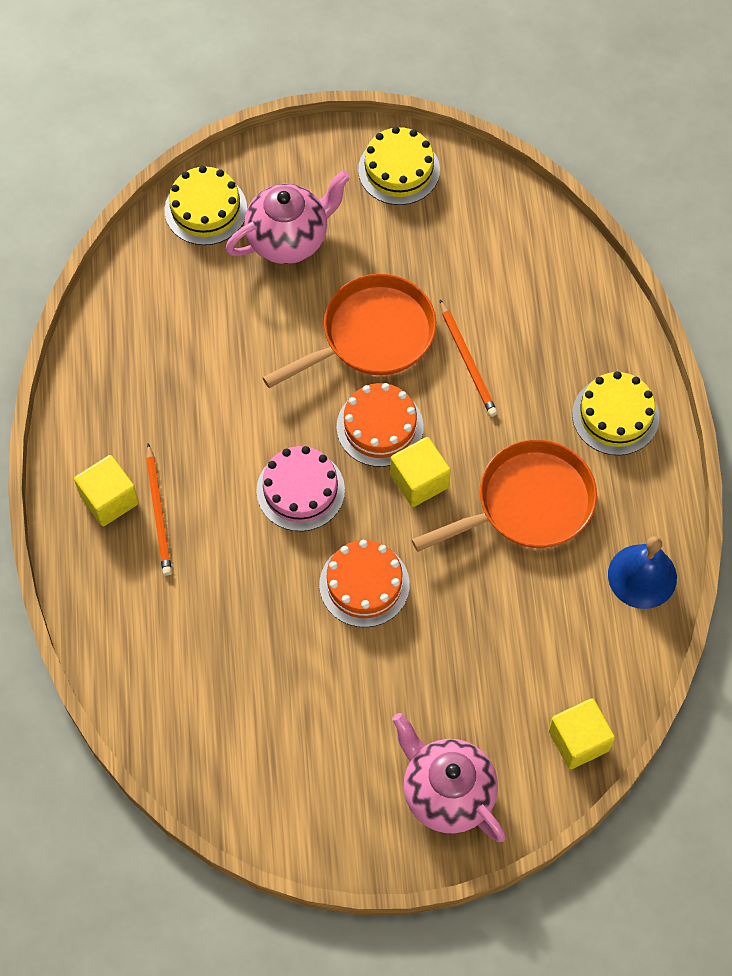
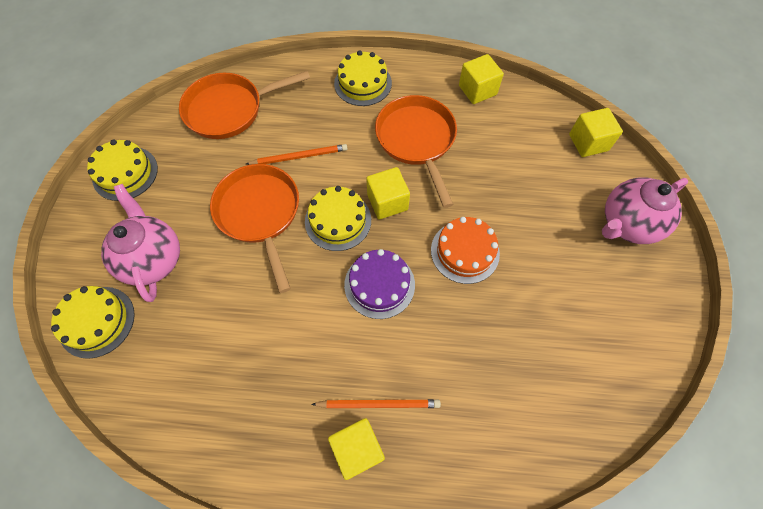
camera: 80 degrees left, 0 degrees up
pink cake [256,446,345,531] -> purple cake [344,249,415,319]
orange cake [337,383,424,467] -> yellow cake [305,186,371,251]
blue bell [608,536,677,609] -> yellow cube [459,54,504,104]
none -> orange pan [179,71,310,139]

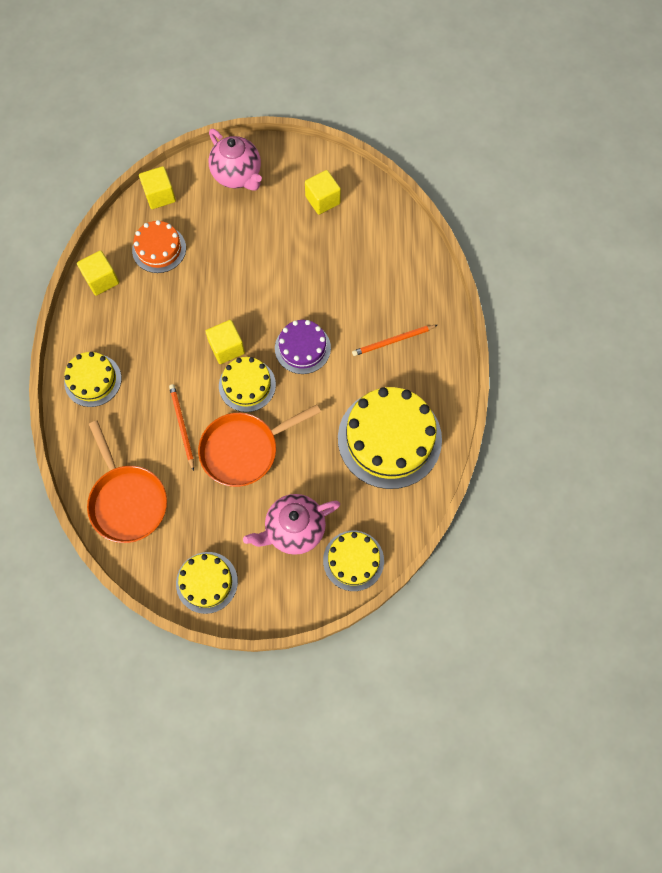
camera: 95 degrees left, 5 degrees up
orange pencil [311,399,441,408] -> orange pencil turned 105 degrees counterclockwise [352,325,437,356]
yellow cube [328,418,385,480] -> yellow cube moved to [305,170,341,215]
orange pan [375,95,457,208] -> none
orange cake [431,217,500,284] -> orange cake moved to [132,220,186,273]
none -> yellow cake [338,387,442,489]

